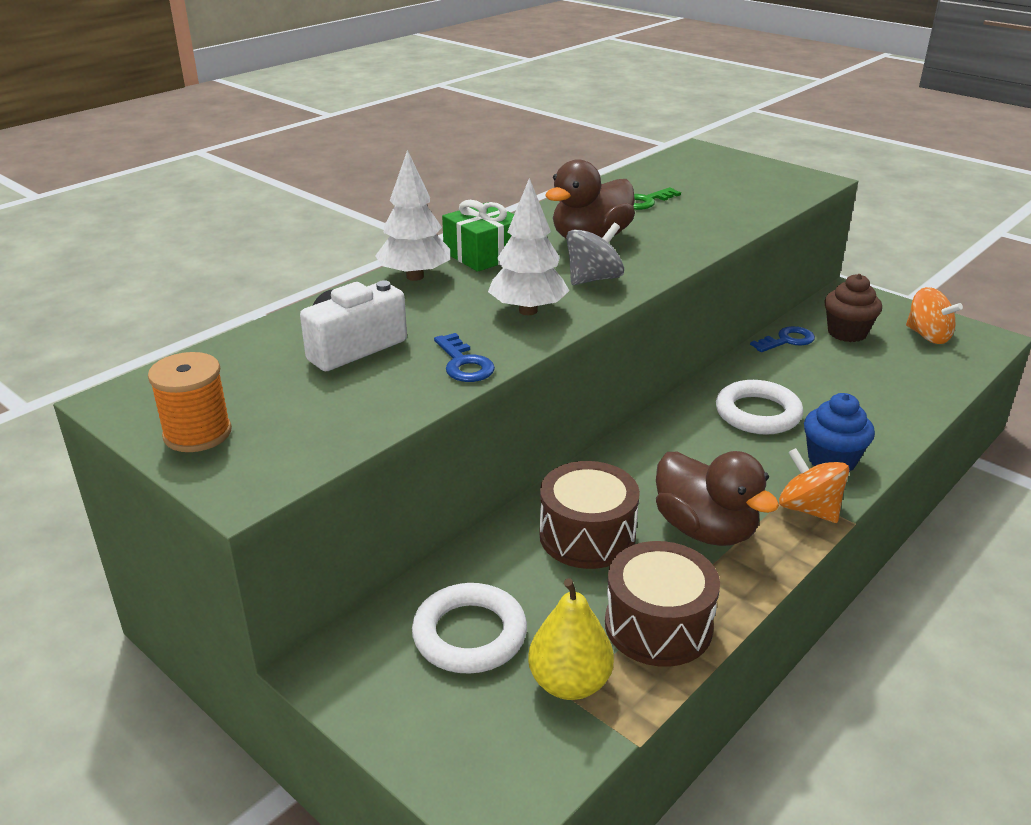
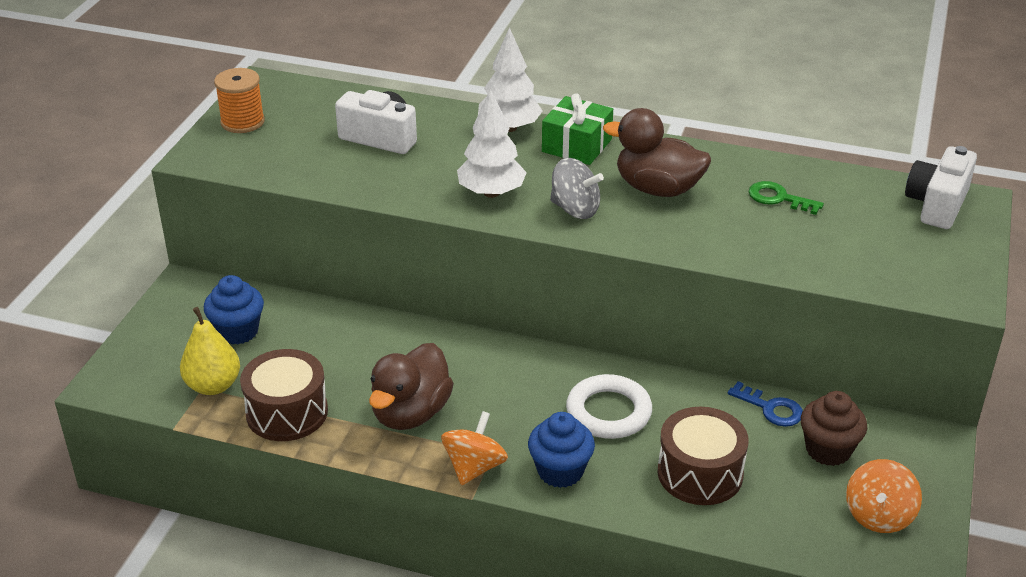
camera: 65 degrees right, 5 degrees up
white ring [412,583,527,674] -> blue cupcake [204,275,264,345]
blue key [434,333,495,382] -> none
brown drum [539,461,640,569] -> brown drum moved to [658,407,749,505]
none -> white camera [905,146,977,229]

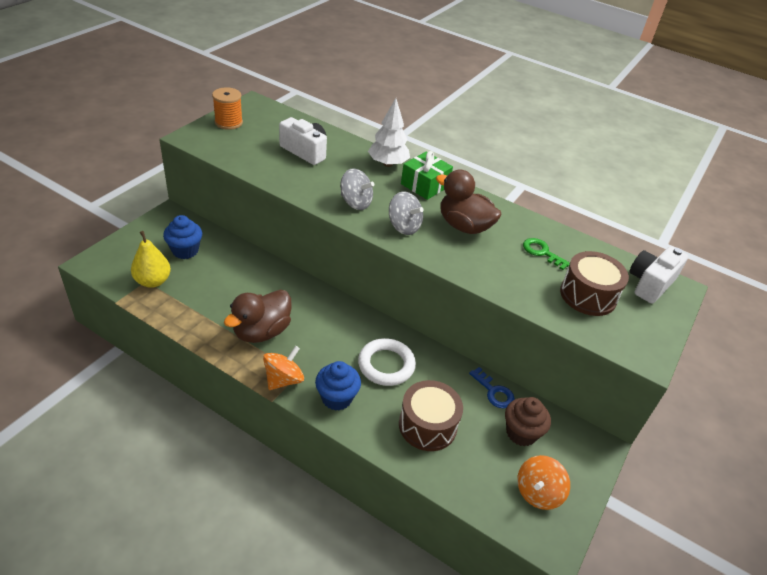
camera: 10 degrees right, 5 degrees up
brown drum [240,349,328,441] -> brown drum moved to [560,251,629,316]
white tree [457,89,527,198] -> grey spinning top [340,168,374,210]

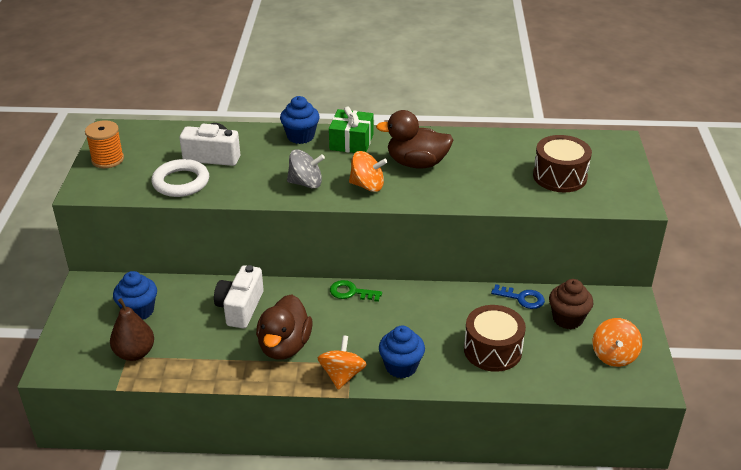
camera: 25 degrees left, 5 degrees down
yellow pear [131,231,171,288] -> brown pear [110,298,154,361]
white ring [358,338,416,386] -> white ring moved to [151,159,209,197]
white tree [368,98,410,167] -> blue cupcake [280,96,320,144]
grey spinning top [389,191,424,235] -> orange spinning top [349,151,387,192]
green key [523,238,570,270] -> green key moved to [330,280,382,302]
white camera [630,246,688,304] -> white camera moved to [214,265,264,328]

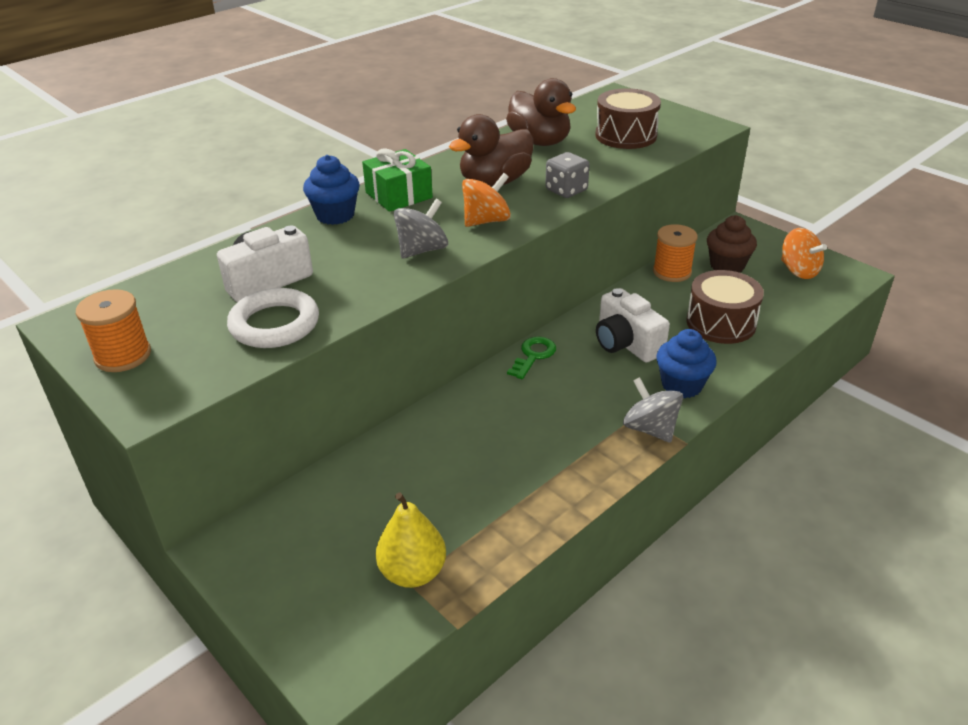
camera: 45 degrees left, 0 degrees up
brown pear [110,298,154,361] -> yellow pear [376,492,446,588]
blue cupcake [113,271,157,320] -> none
white camera [214,265,264,328] -> white camera moved to [596,288,670,363]
brown duck [256,294,312,360] -> brown duck moved to [506,78,576,146]
orange spinning top [318,335,367,390] -> grey spinning top [623,377,683,443]
green key [330,280,382,302] -> green key turned 150 degrees clockwise [507,337,556,379]
blue key [491,284,545,309] -> orange spool [653,224,698,282]
none -> grey dice [545,152,590,198]

